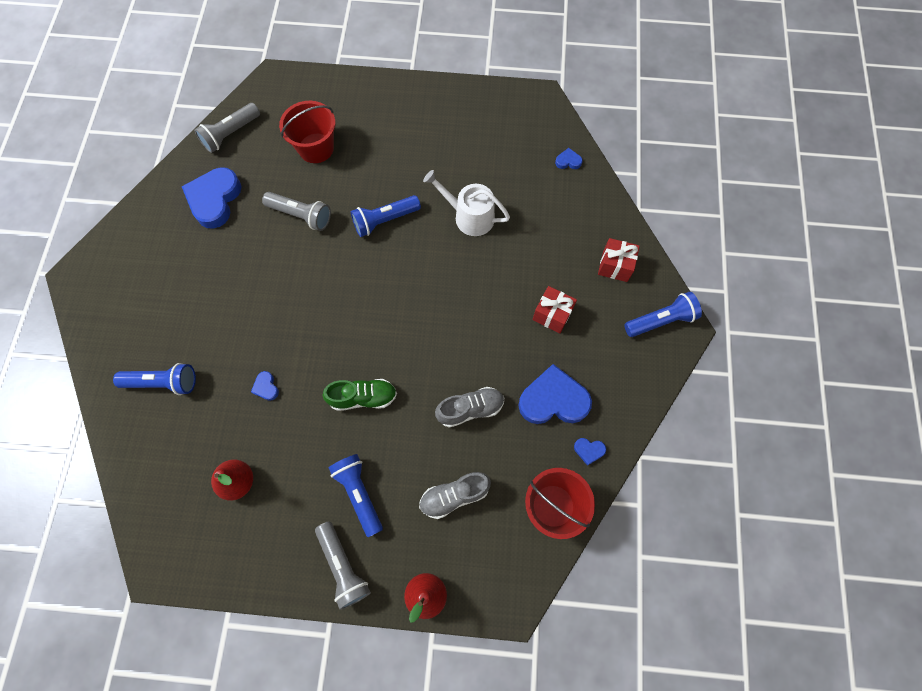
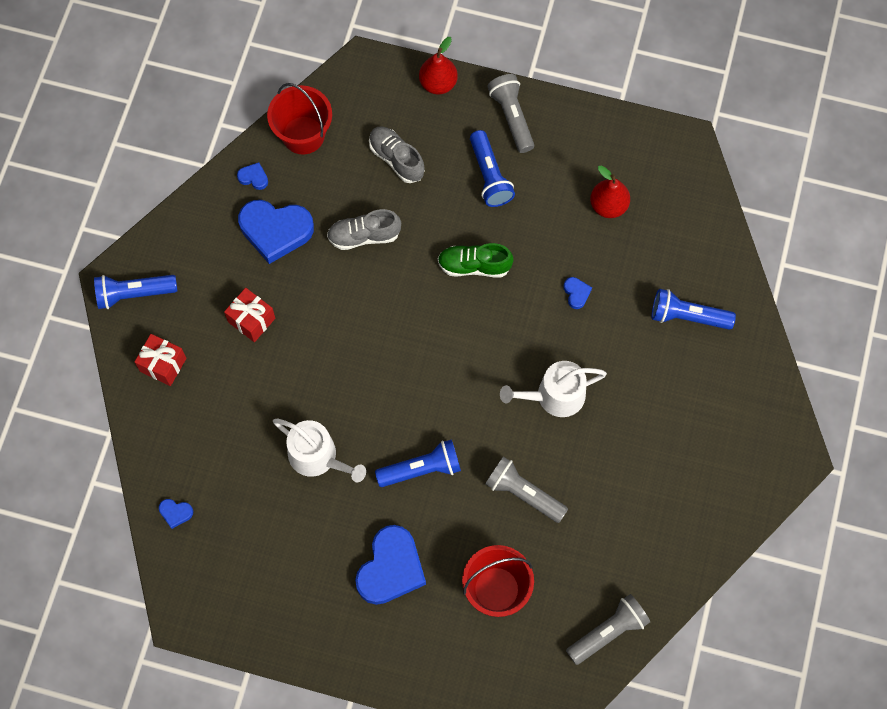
camera: 170 degrees left, 0 degrees up
blue heart [182,167,242,229] -> blue heart moved to [355,525,426,605]
grey shoe [419,472,491,519] -> grey shoe turned 120 degrees counterclockwise [369,127,425,183]
none -> white watering can [500,361,607,417]

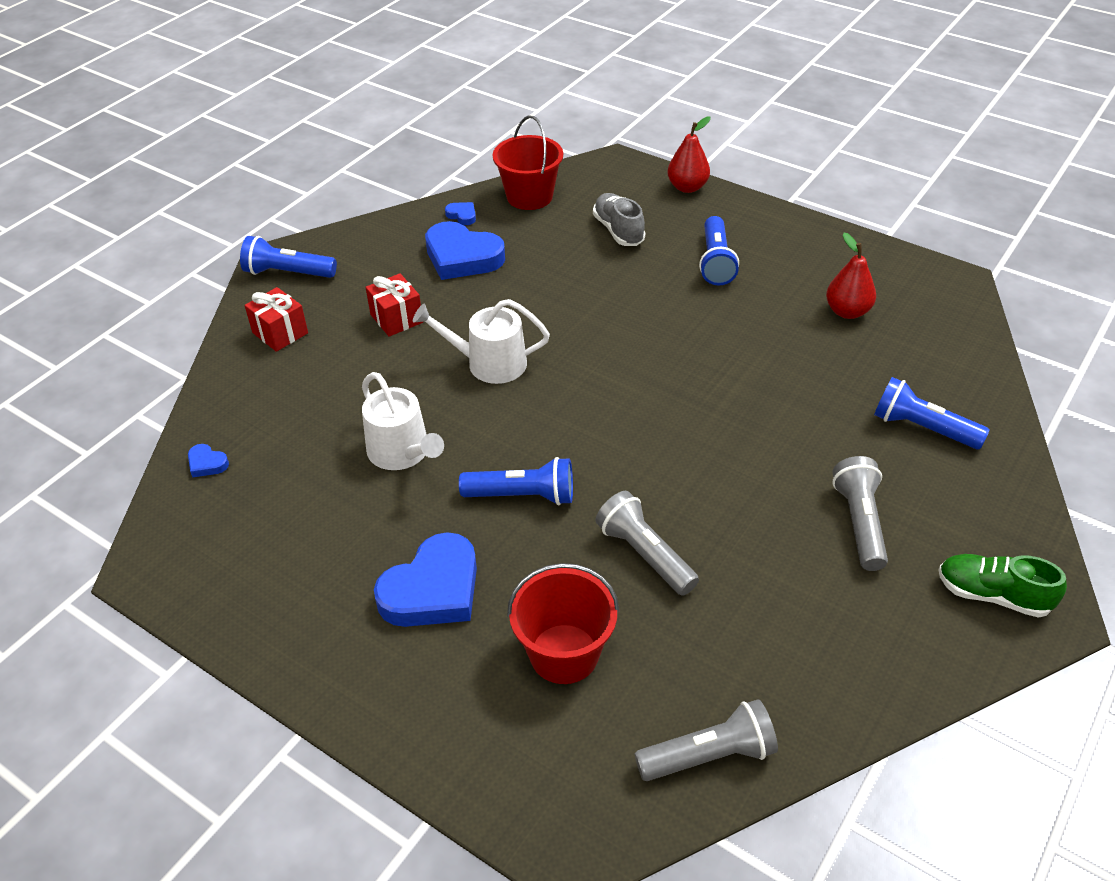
camera: 20 degrees right, 25 degrees down
grey shoe [327,209,401,250] -> none
green shoe [438,243,514,277] -> green shoe moved to [938,554,1067,618]
grey flashlight [487,74,534,153] -> grey flashlight moved to [832,456,888,571]
white watering can [500,361,607,417] -> white watering can moved to [413,299,550,384]
blue heart [564,277,592,309] -> none

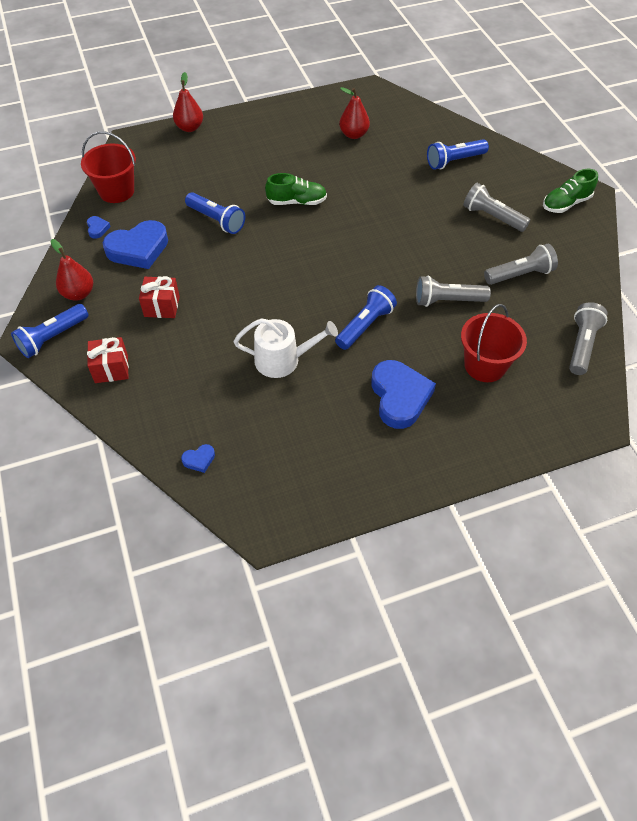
camera: 55 degrees left, 10 degrees up
white watering can [413,299,550,384] -> none
blue heart [445,202,476,225] -> blue heart turned 90 degrees clockwise [87,216,111,239]
grey shoe [593,193,645,246] -> none
blue flashlight [699,216,739,286] -> blue flashlight moved to [185,192,245,234]
none -> red pear [51,239,93,301]
none -> green shoe [265,173,327,205]
none -> grey flashlight [484,244,558,285]

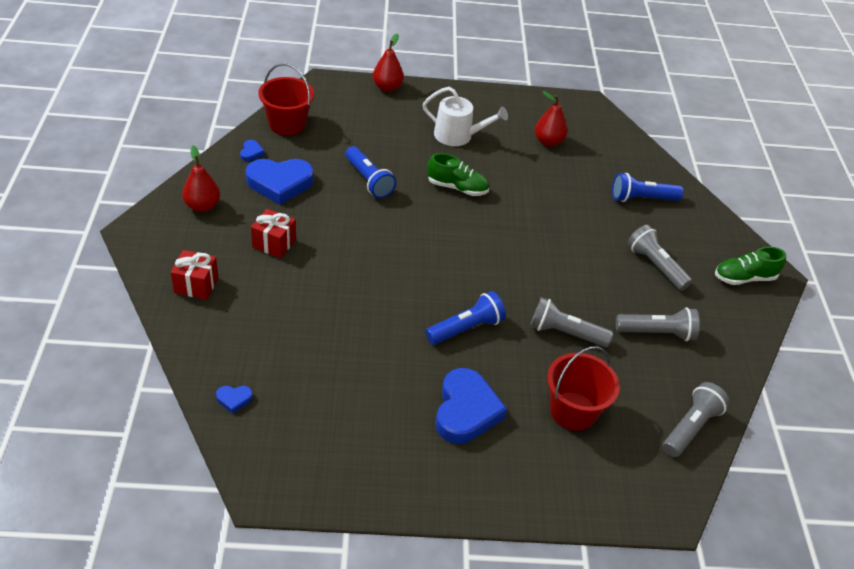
camera: 15 degrees right, 10 degrees down
blue flashlight [11,304,89,358] -> none
white watering can [234,318,338,378] -> white watering can moved to [423,87,508,146]

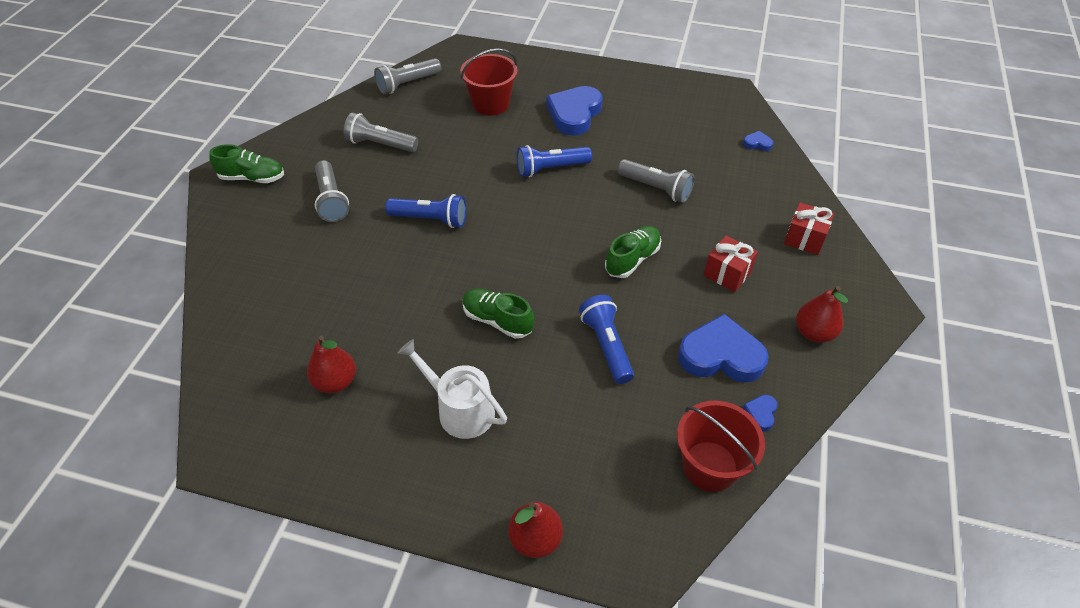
camera: 160 degrees left, 5 degrees up
grey flashlight [530,297,613,347] -> grey flashlight moved to [618,159,695,203]
blue flashlight [612,173,683,202] -> blue flashlight moved to [385,194,466,228]
none -> green shoe [605,226,661,278]

